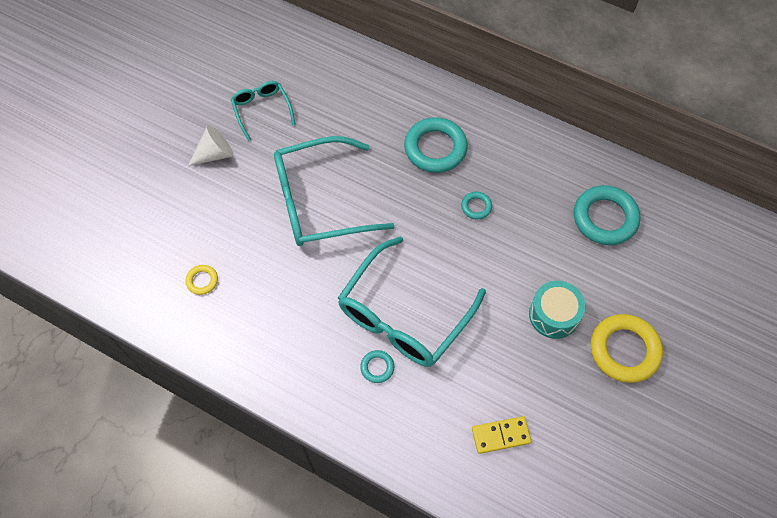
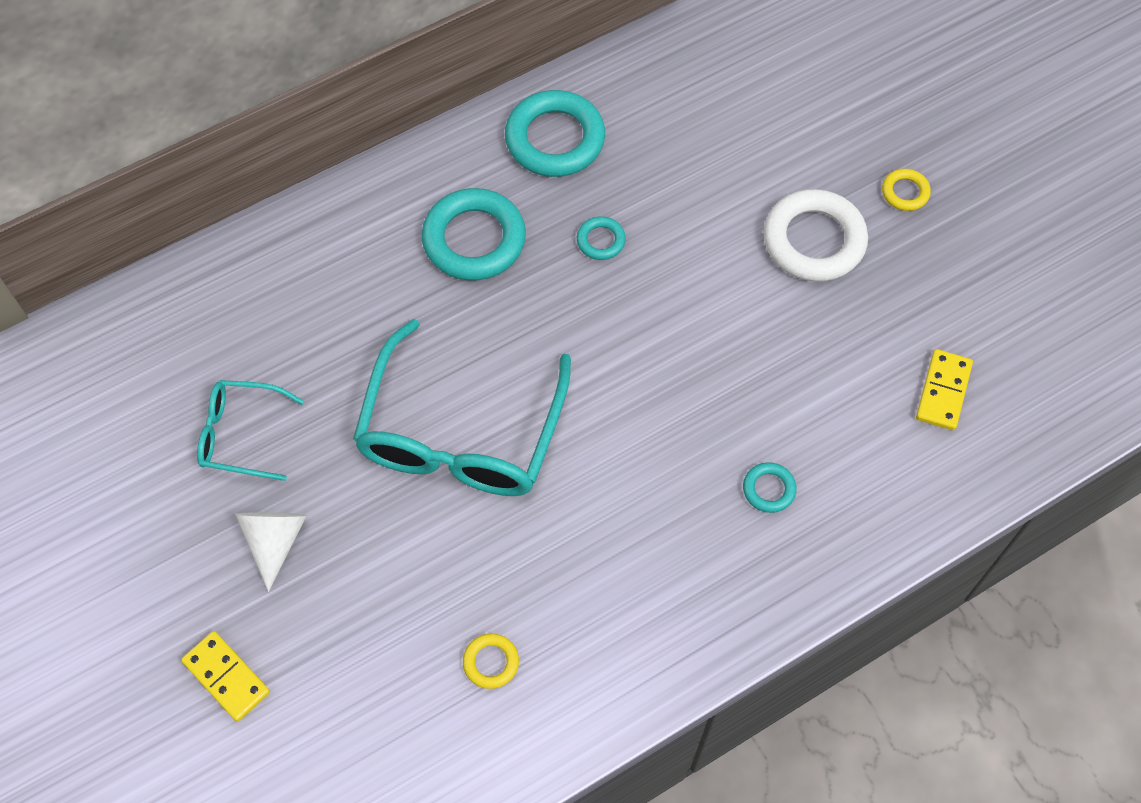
camera: 60 degrees left, 0 degrees up
turquoise glasses [338,236,486,367] -> none
turquoise drum [529,281,586,339] -> white ring [763,189,868,282]
turquoise ring [574,185,640,245] -> turquoise ring moved to [505,90,605,177]
yellow ring [591,314,663,383] -> yellow ring [882,169,931,211], size x0.47
none -> yellow domino [181,631,270,722]

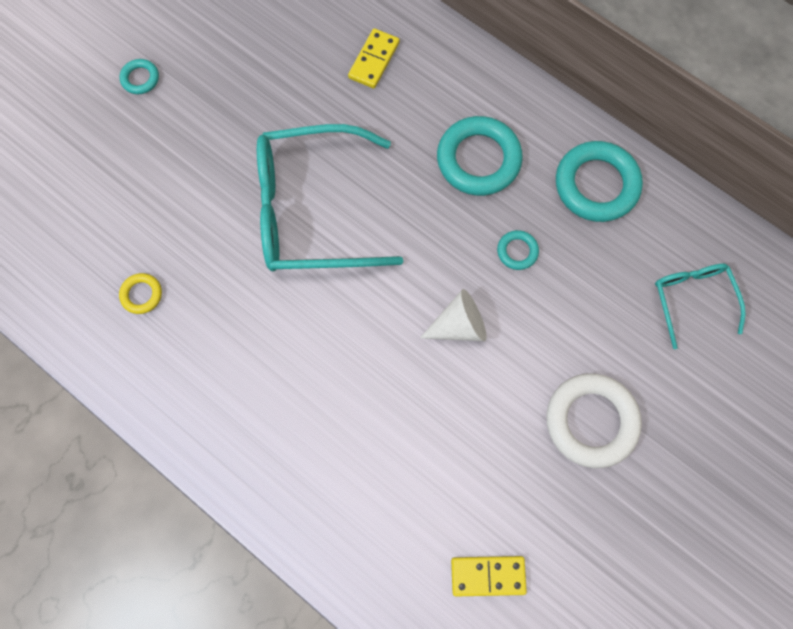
camera: 70 degrees right, 10 degrees up
yellow domino [181,631,270,722] -> yellow domino moved to [348,28,400,88]
turquoise glasses [197,380,304,481] -> turquoise glasses moved to [655,264,746,349]
white cone [235,512,307,592] -> white cone moved to [420,289,487,341]
turquoise ring [743,462,797,513] -> turquoise ring moved to [120,59,159,94]
yellow ring [882,169,931,211] -> none

